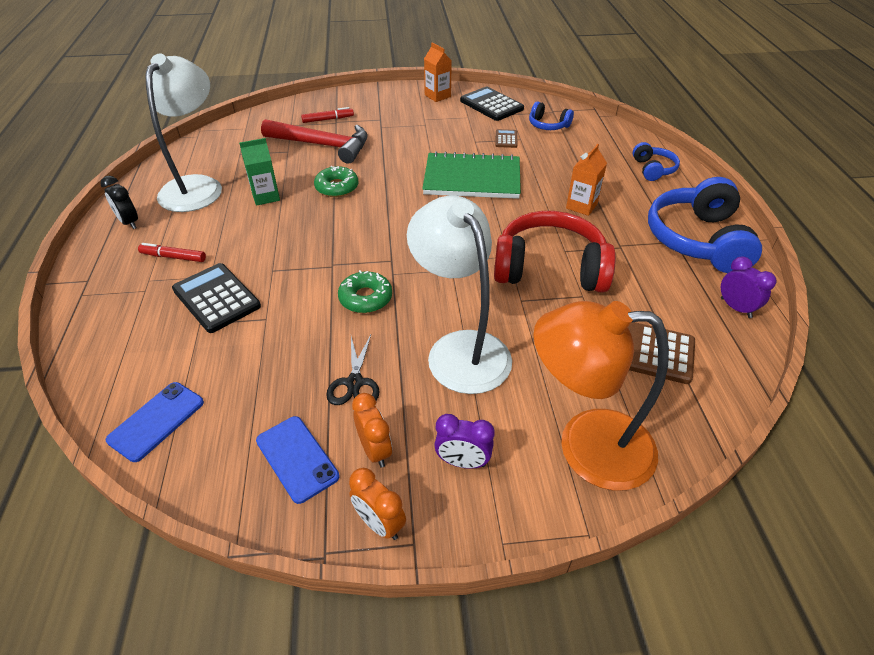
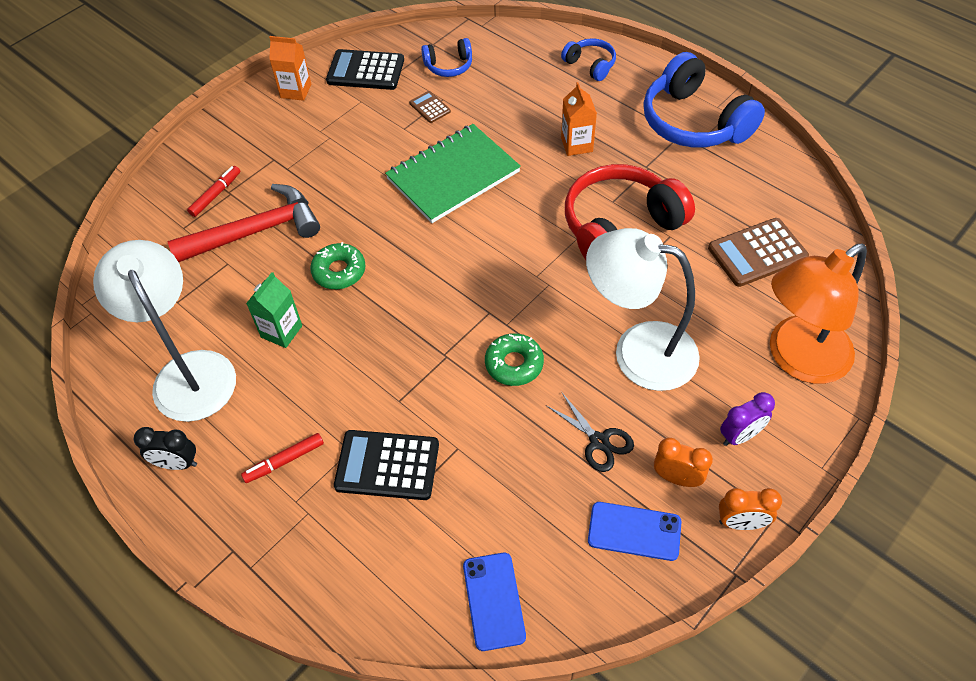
camera: 40 degrees left, 10 degrees up
purple clock [721,256,777,318] -> none

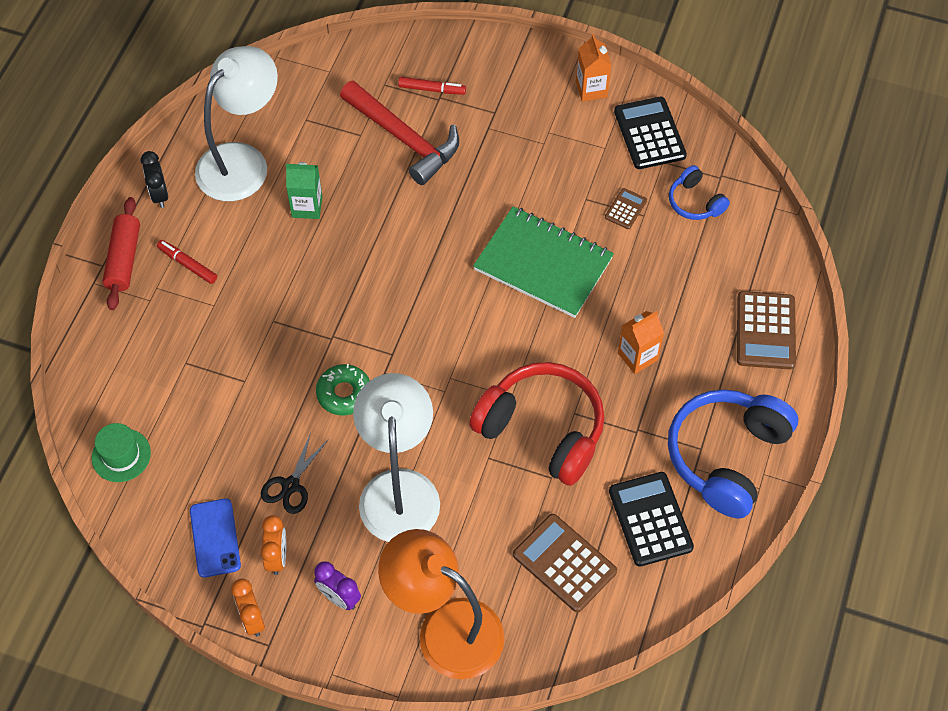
camera: 65 degrees right, 5 degrees up
green donut [310,242,366,289] -> none
black calculator [334,430,439,500] -> black calculator moved to [609,472,694,567]
blue phone [463,553,526,651] -> green hat [91,423,151,482]
blue headphones [561,38,616,81] -> brown calculator [737,291,796,369]
none -> red rolling pin [103,197,140,310]

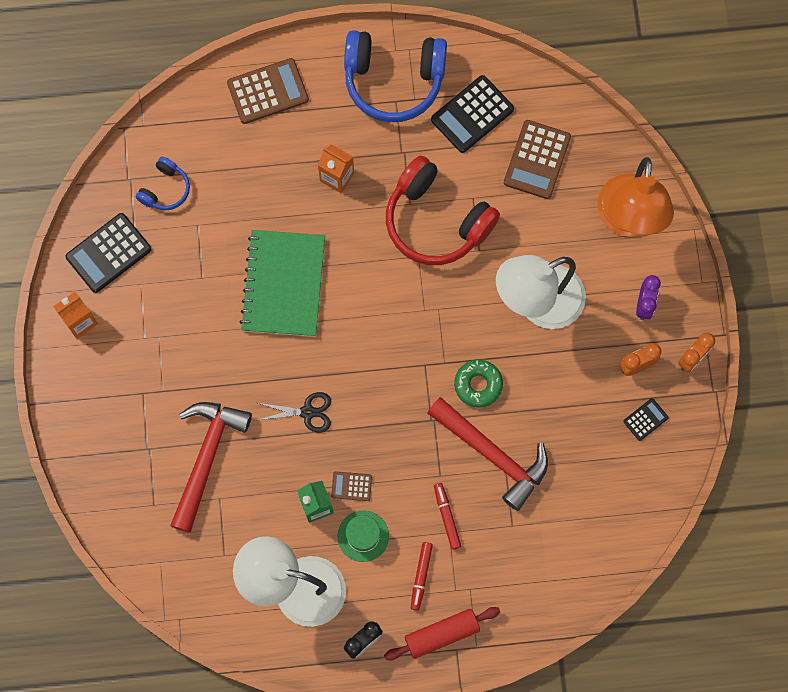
camera: 115 degrees left, 15 degrees up
green hat [91,423,151,482] -> green hat moved to [338,511,389,562]
blue phone [190,498,241,578] -> black calculator [623,398,669,441]
black scissors [261,432,328,514] -> black scissors moved to [258,392,331,432]
red marker [398,77,466,95] -> red marker moved to [434,483,461,550]
red headphones [469,362,604,486] -> red headphones turned 60 degrees counterclockwise [386,156,500,265]
brown calculator [605,188,647,229] -> brown calculator moved to [331,472,372,501]
none -> red hammer [427,397,548,511]

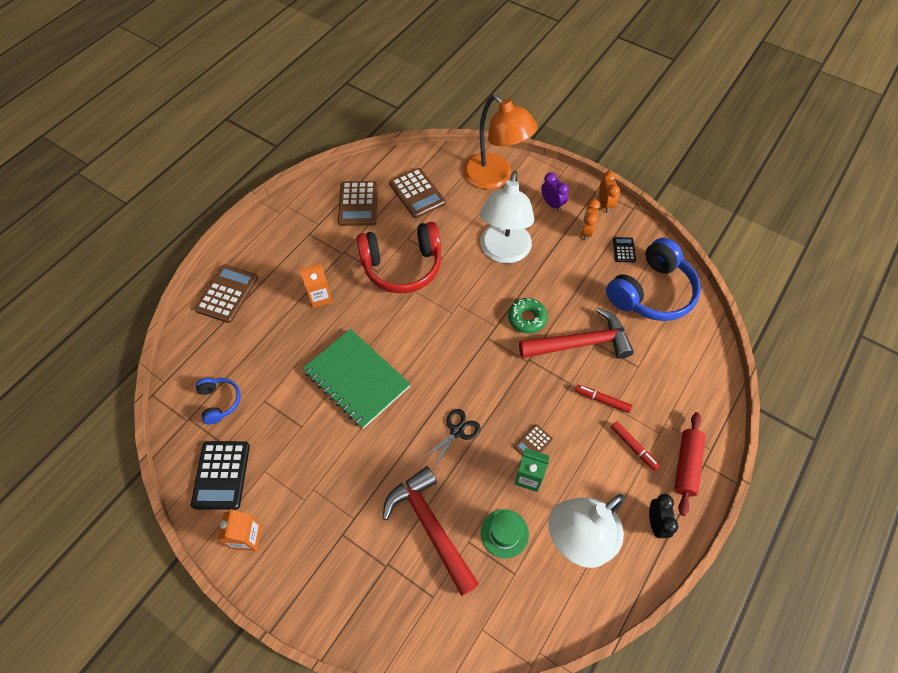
camera: 50 degrees left, 15 degrees down
green hat [338,511,389,562] -> green hat moved to [481,509,529,559]
blue headphones [344,30,447,122] -> blue headphones moved to [606,238,701,321]
black calculator [431,75,514,153] -> brown calculator [338,181,378,226]

